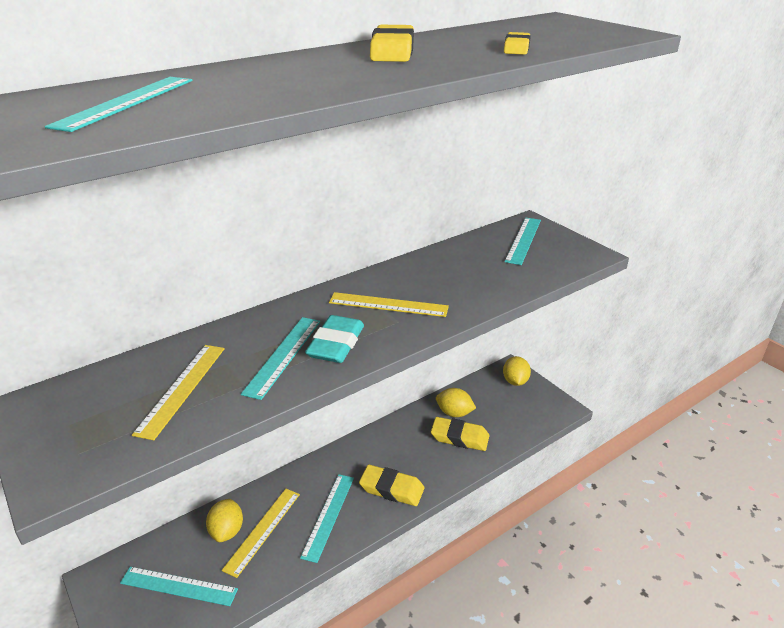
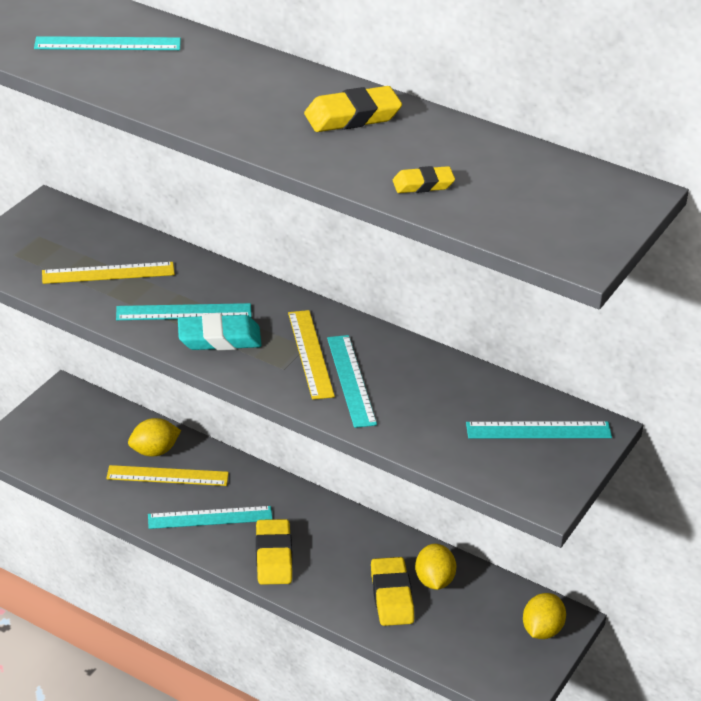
camera: 65 degrees right, 5 degrees up
turquoise ruler [120,567,238,606] -> turquoise ruler moved to [327,335,377,428]
yellow lemon [503,356,531,386] -> yellow lemon turned 45 degrees counterclockwise [523,593,566,639]

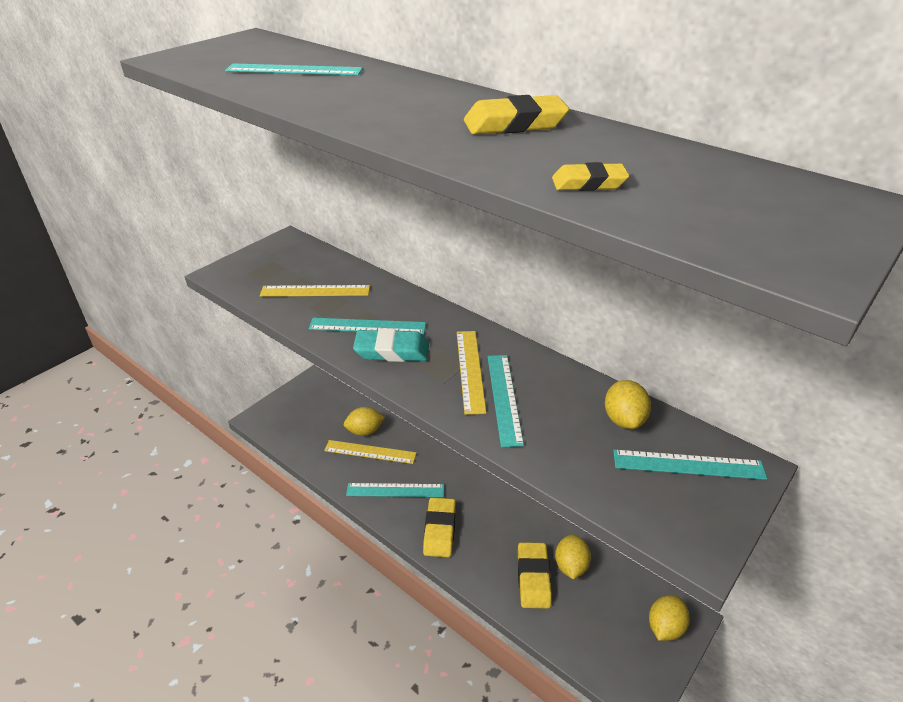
camera: 10 degrees right, 0 degrees up
none -> yellow lemon [605,380,651,429]

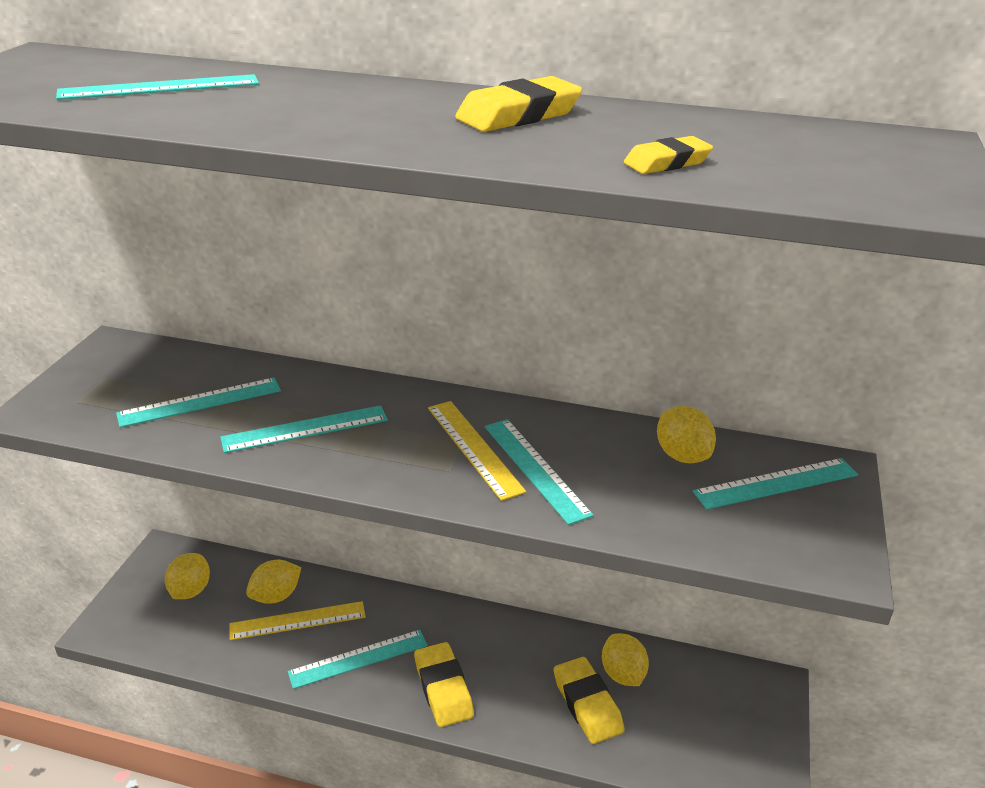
camera: 25 degrees left, 5 degrees down
yellow ruler [260,285,370,297] -> turquoise ruler [116,378,281,428]
turquoise eraser [353,329,429,362] -> none
yellow lemon [649,595,690,641] -> yellow lemon moved to [165,553,210,599]

